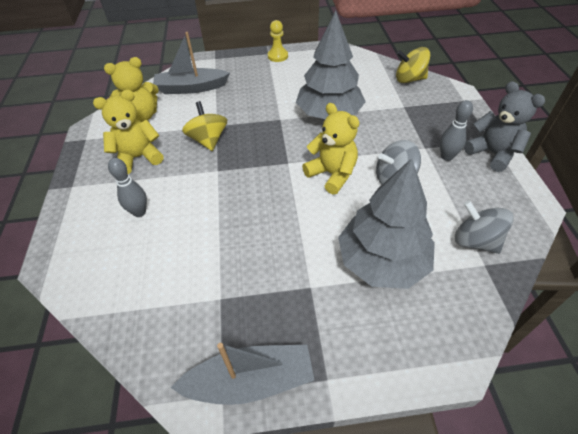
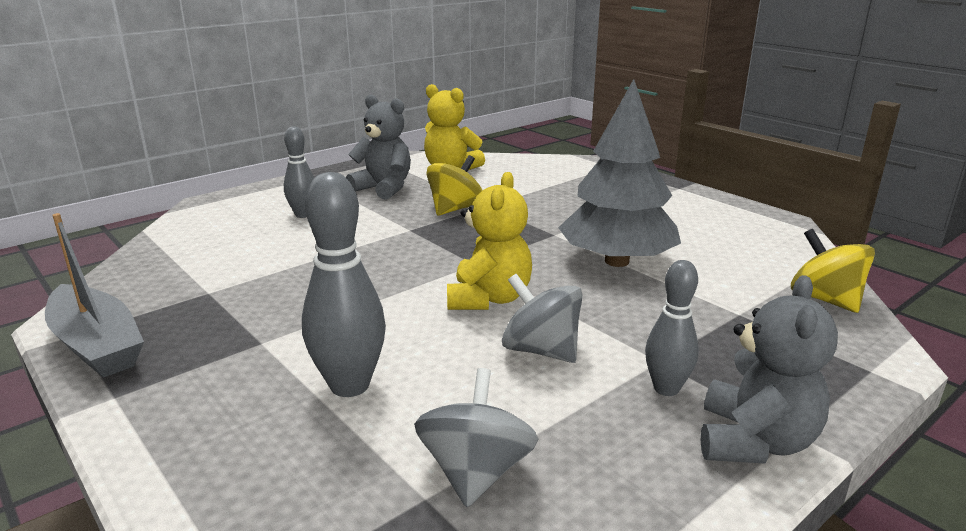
camera: 55 degrees right, 25 degrees down
yellow teddy bear [93,90,163,174] -> grey teddy bear [346,94,411,199]
grey boat [153,32,230,94] -> none
yellow pawn [268,20,288,62] -> none
grey tree [338,158,435,289] -> grey bowling pin [302,172,386,397]

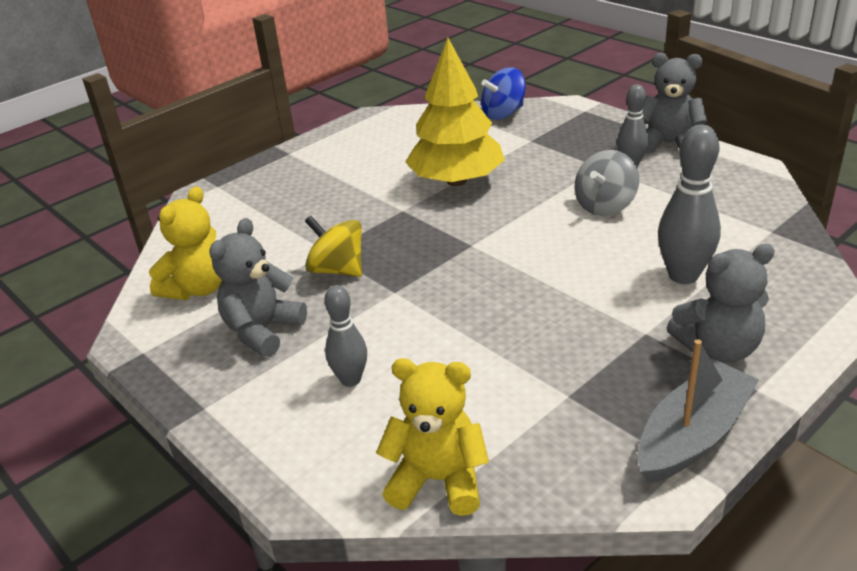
camera: 90 degrees left, 10 degrees up
grey spinning top [414,368,538,507] -> none
yellow teddy bear [447,172,532,310] -> yellow teddy bear moved to [376,358,489,516]
grey tree [558,79,681,267] -> yellow tree [405,38,505,186]
yellow spinning top [791,229,875,313] -> blue spinning top [481,67,526,120]
none -> grey teddy bear [667,244,775,363]

